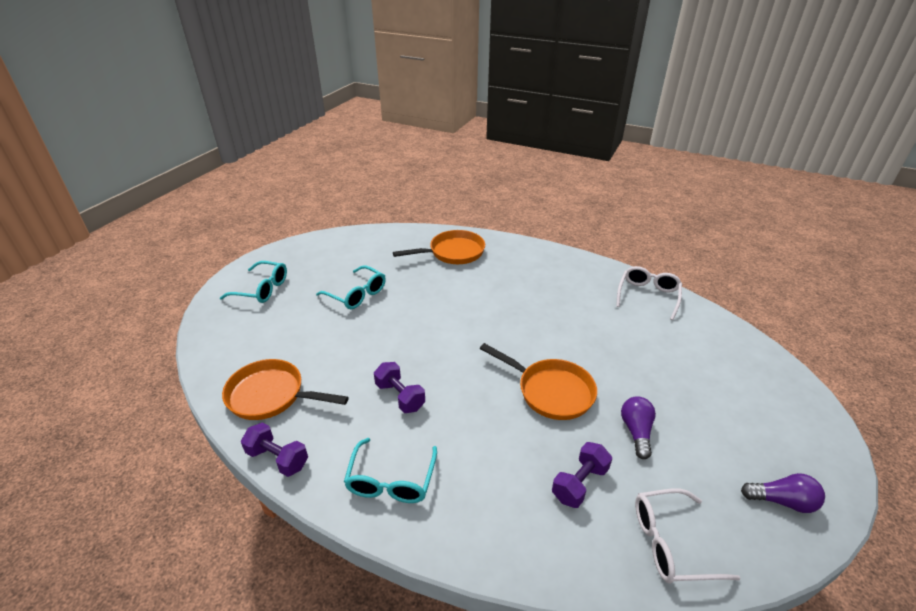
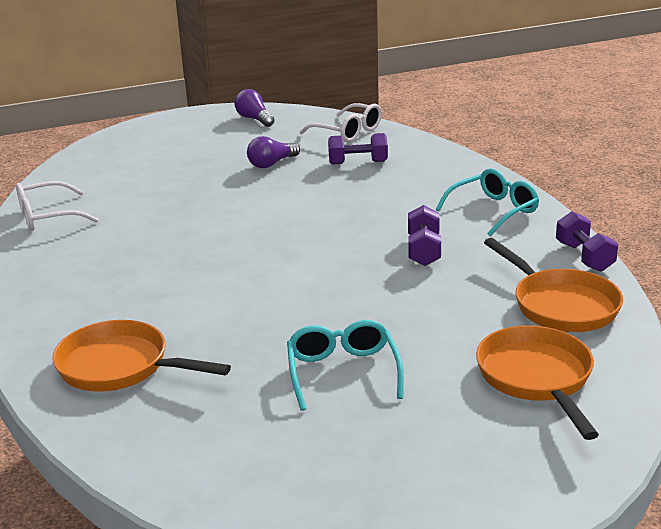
camera: 135 degrees left, 10 degrees down
turquoise glasses [220,261,287,303] -> none
orange pan [480,343,597,420] -> orange pan moved to [476,325,599,440]

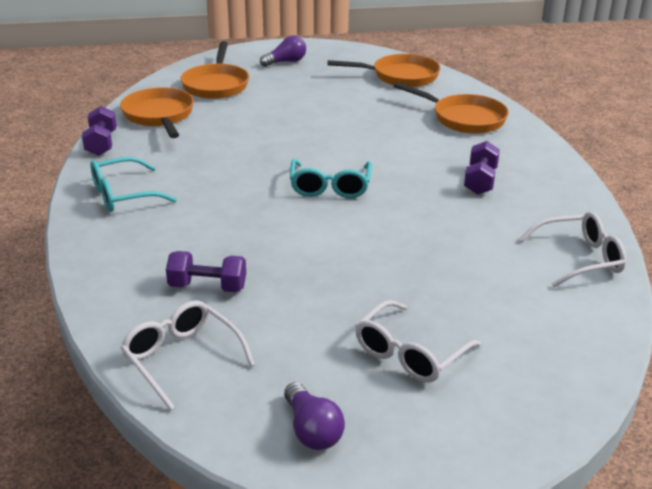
camera: 170 degrees left, 5 degrees up
purple light bulb [247,136,300,168] -> purple light bulb moved to [260,35,306,67]
turquoise glasses [287,320,404,411] -> turquoise glasses moved to [290,159,372,198]
purple dumbbell [408,205,441,266] -> purple dumbbell moved to [464,141,500,195]
none -> orange pan [328,54,441,87]
none -> white glasses [355,300,481,382]

